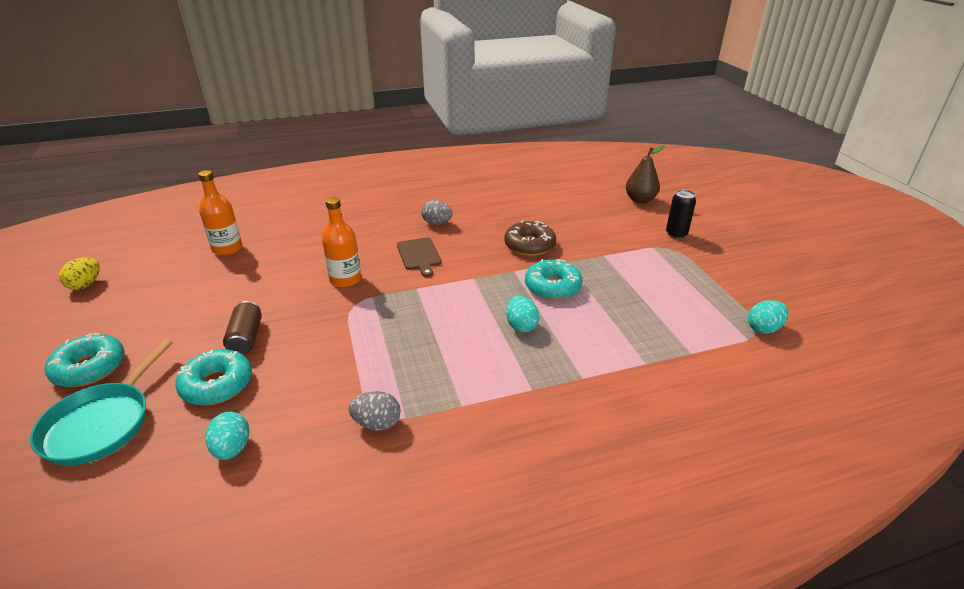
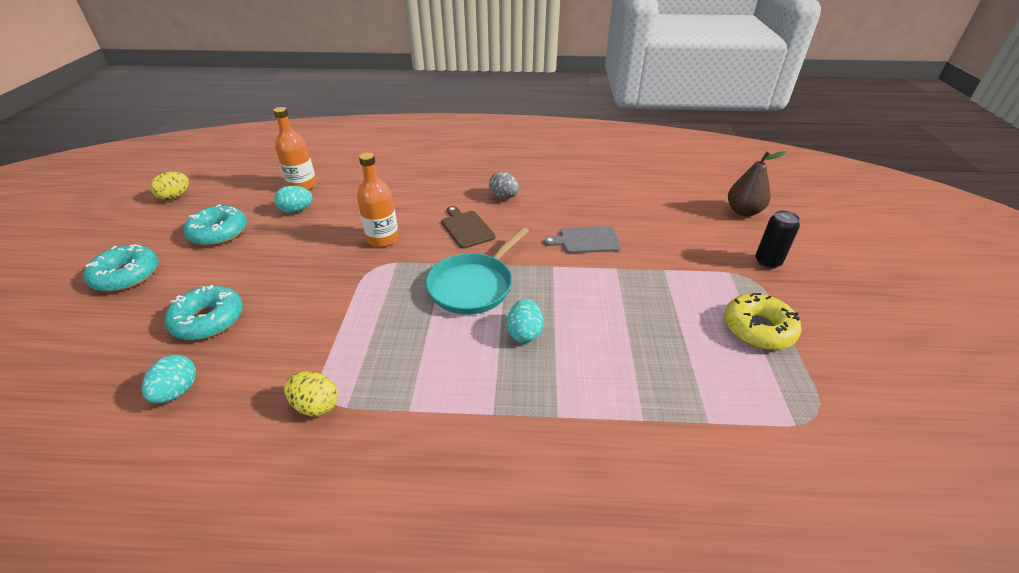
camera: 20 degrees right, 5 degrees up
turquoise pan [30,339,173,466] -> turquoise pan moved to [426,227,529,315]
brown can [223,301,262,354] -> none
grey egg [349,391,400,431] -> yellow egg [284,371,338,417]
brown cutting board [397,237,442,277] -> brown cutting board turned 150 degrees clockwise [441,206,495,249]
brown donut [504,220,556,256] -> grey cutting board [544,226,621,253]
turquoise donut [525,259,583,300] -> turquoise donut moved to [184,204,247,246]
turquoise egg [748,300,788,334] -> turquoise egg moved to [274,186,312,213]
none -> yellow donut [724,293,801,350]

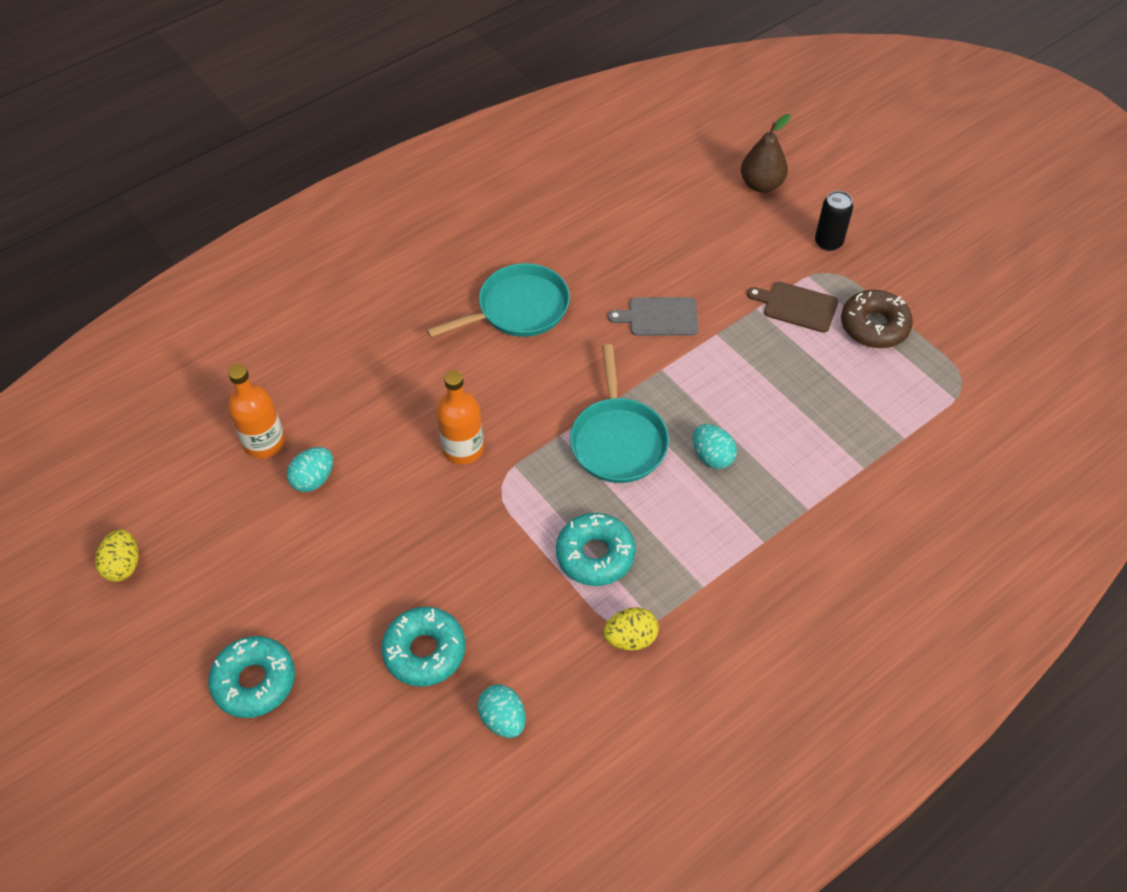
camera: 40 degrees left, 15 degrees up
turquoise donut [184,204,247,246] -> turquoise donut moved to [556,513,635,586]
brown cutting board [441,206,495,249] -> brown cutting board moved to [747,282,838,333]
grey egg [489,171,519,199] -> turquoise pan [427,263,570,338]
grey cutting board [544,226,621,253] -> grey cutting board turned 45 degrees clockwise [608,297,698,336]
yellow donut [724,293,801,350] -> brown donut [841,290,913,348]

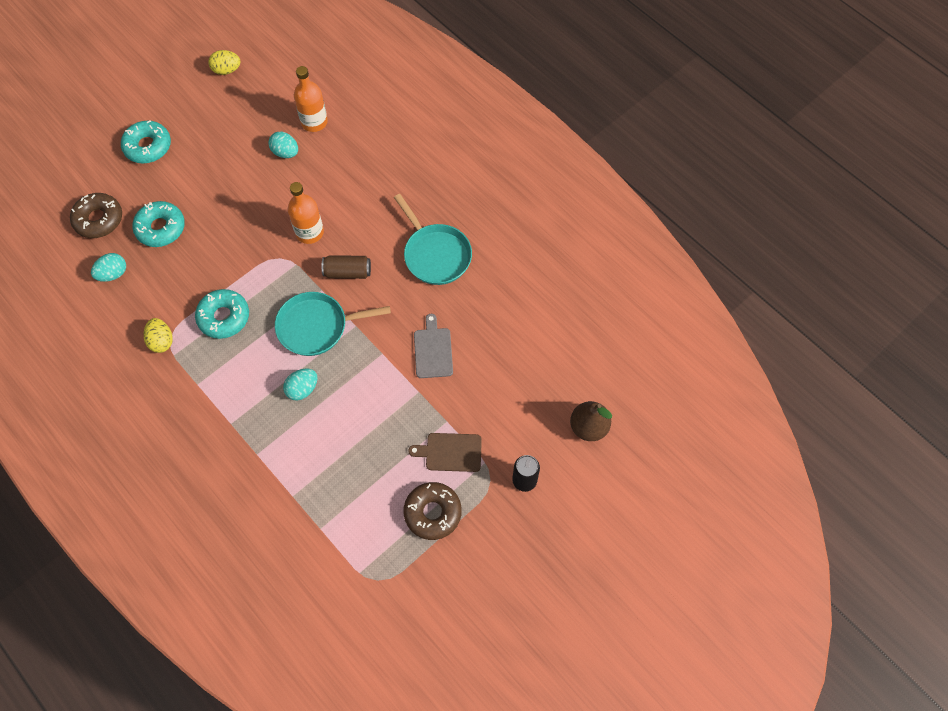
camera: 85 degrees right, 10 degrees up
brown cutting board [747,282,838,333] -> brown cutting board turned 105 degrees counterclockwise [408,433,482,472]
none -> brown donut [70,193,122,238]
none -> brown can [322,255,371,279]

